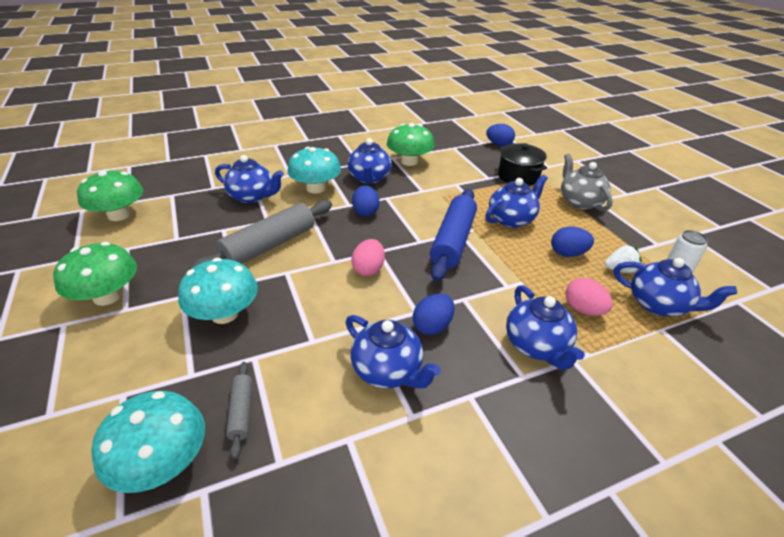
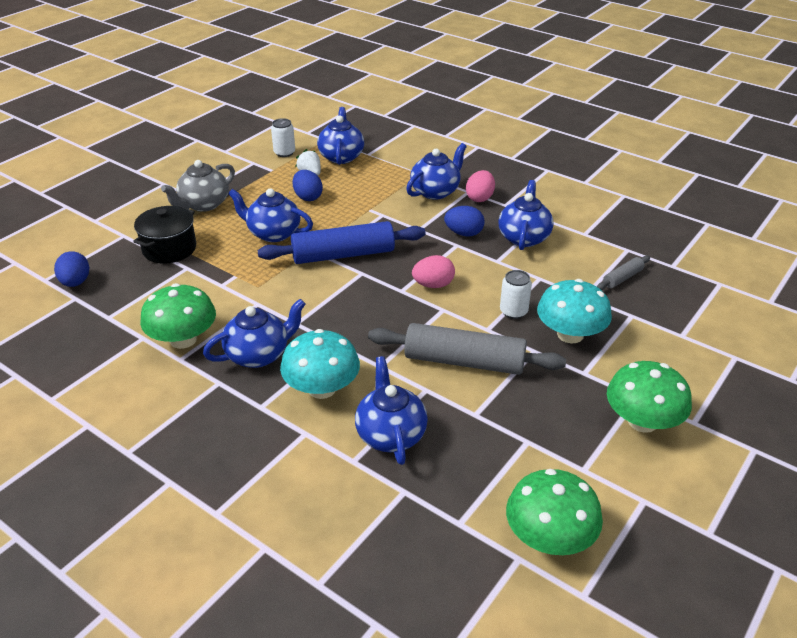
camera: 120 degrees left, 0 degrees up
turquoise mushroom [92,391,205,493] -> none
blue egg [352,185,379,217] -> none
pink egg [565,278,613,316] -> pink egg moved to [466,170,495,202]
none -> white can [500,270,532,319]

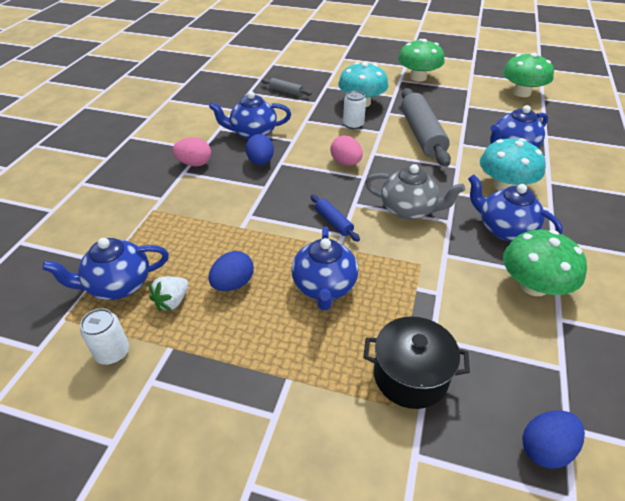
camera: 110 degrees left, 5 degrees up
grey teapot [161,160,235,212] -> grey teapot moved to [365,164,465,220]
blue rolling pin [257,221,426,264] -> blue rolling pin [311,195,360,242], size x0.47
blue teapot [406,143,467,200] -> none

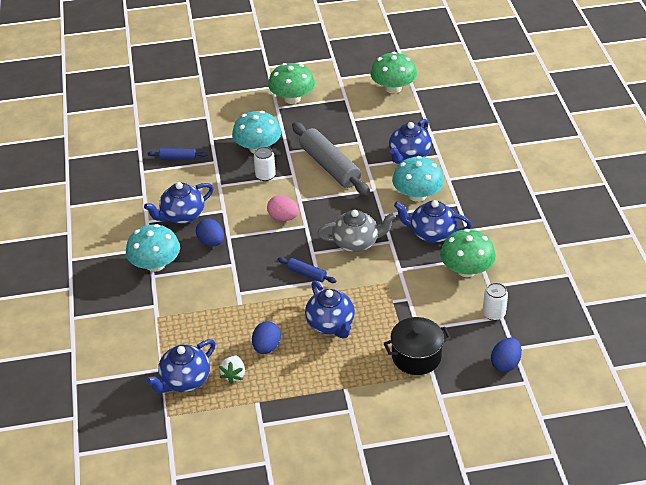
camera: 25 degrees left, 0 degrees up
white can [80,308,129,365] -> white can moved to [483,283,508,321]
pink egg [172,137,211,166] -> turquoise mushroom [126,224,180,272]
grey rolling pin [261,78,312,96] -> blue rolling pin [148,148,208,160]

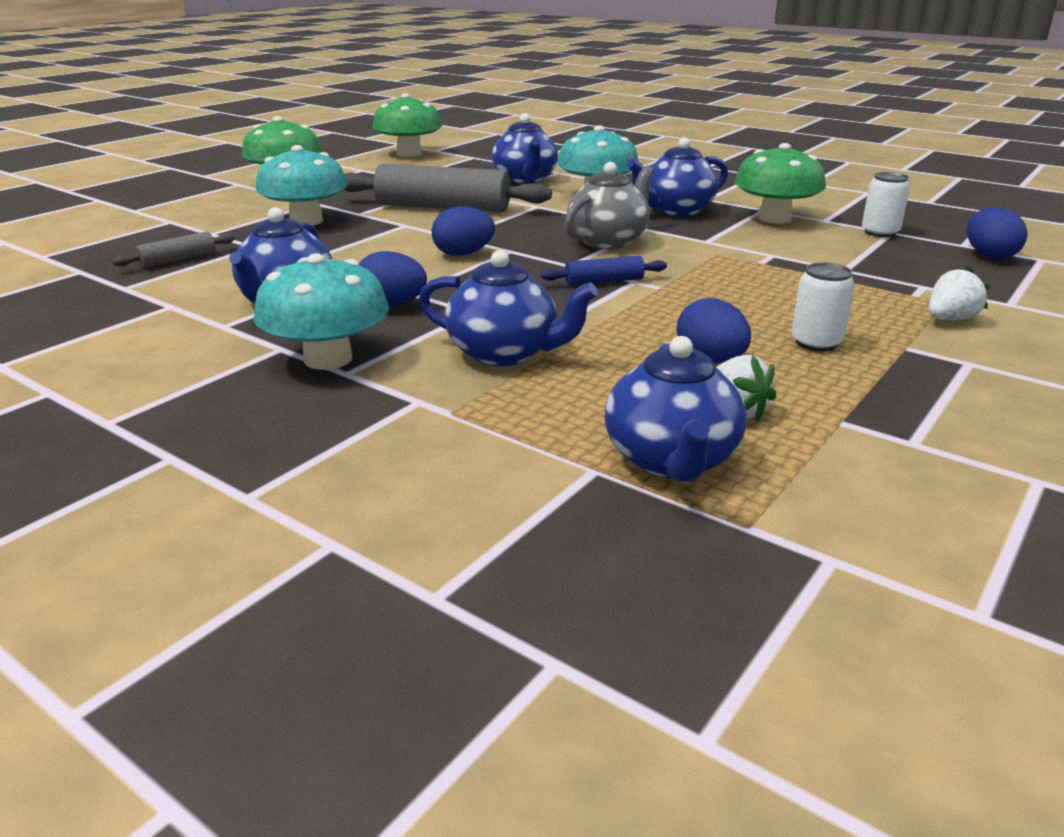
camera: 45 degrees left, 15 degrees down
blue rolling pin [148,148,208,160] -> grey rolling pin [112,231,235,268]
white can [254,147,276,181] -> white can moved to [791,262,855,352]
pink egg [267,195,299,221] -> blue egg [431,206,495,256]
blue teapot [305,281,355,339] -> blue teapot moved to [419,250,598,366]
black pot [384,317,451,375] -> none
none -> white strawberry [928,266,990,320]

